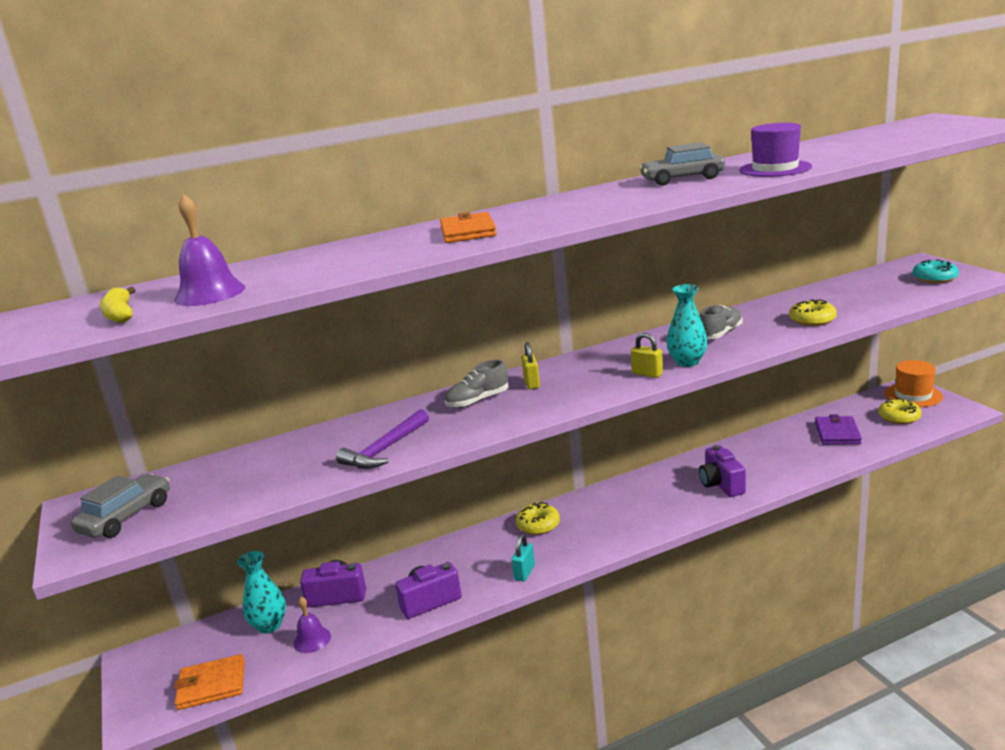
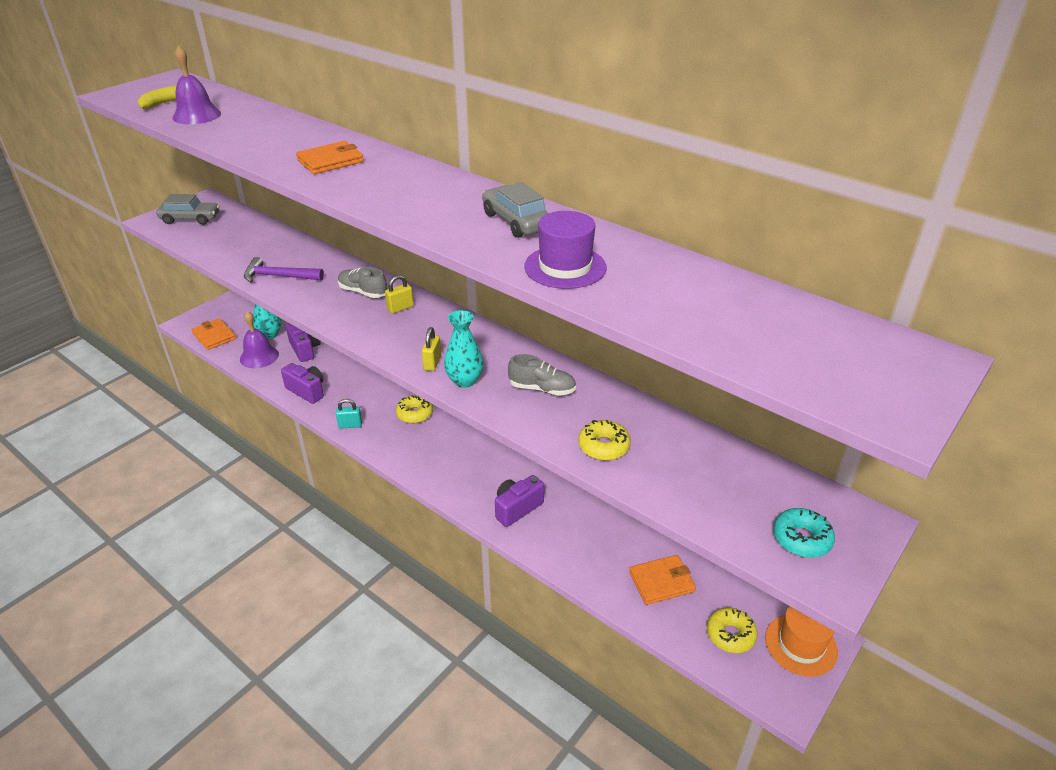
camera: 60 degrees right, 15 degrees up
purple bell [294,597,331,653] -> purple bell [240,311,279,368], size x1.55
purple wallet [815,414,862,445] -> orange wallet [629,555,696,605]

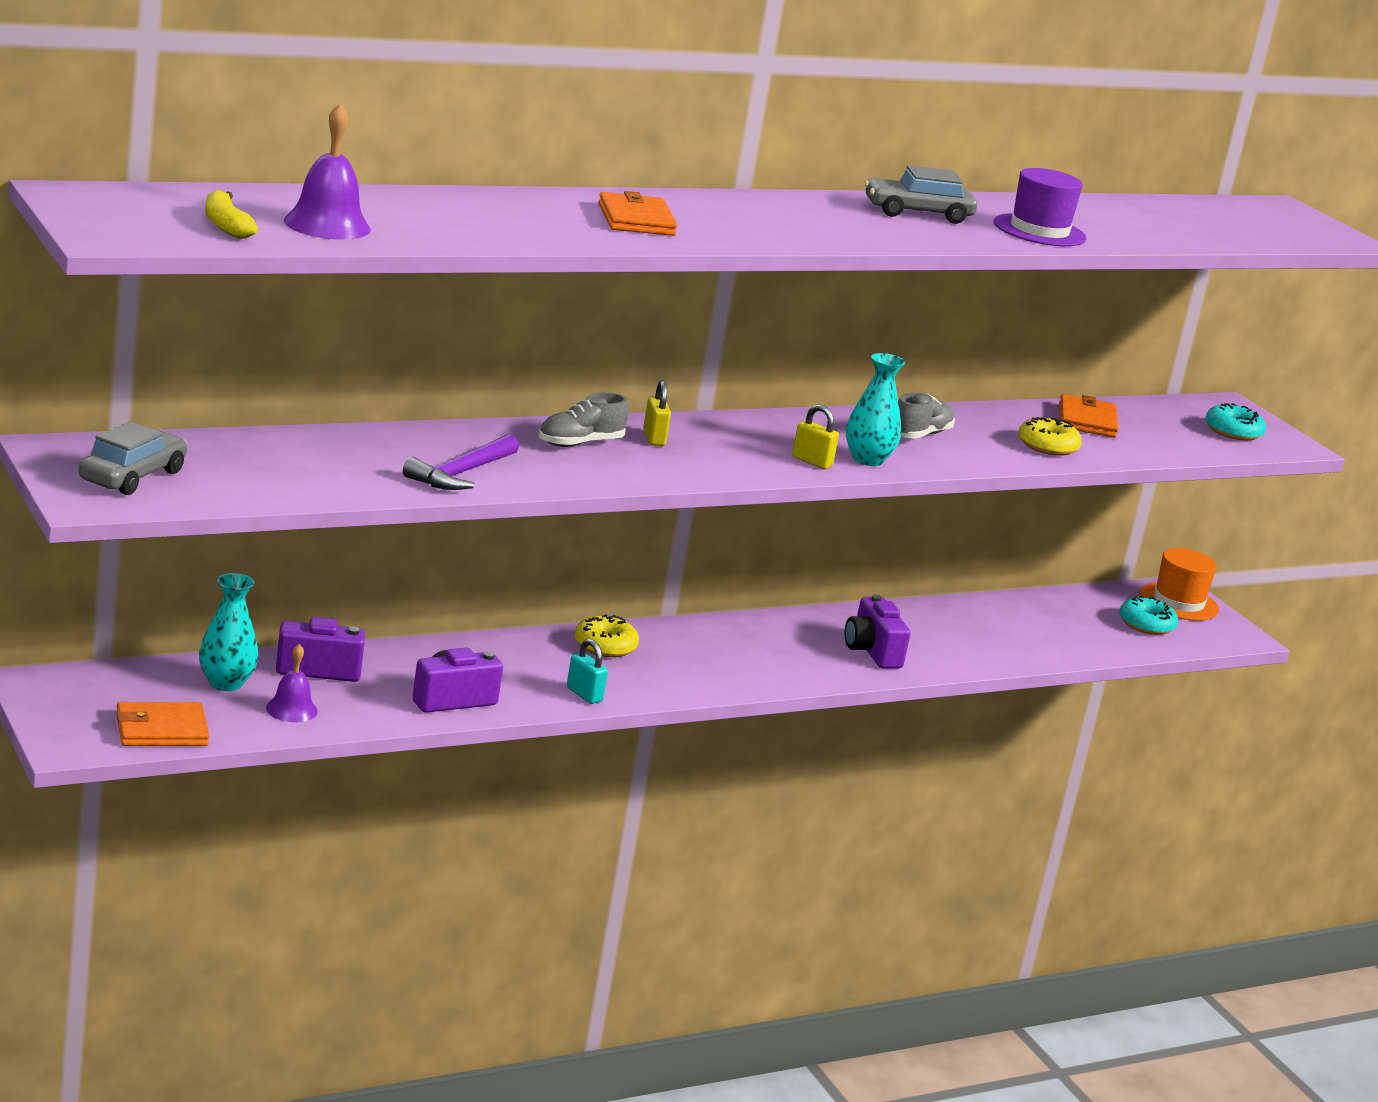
camera: 70 degrees left, 15 degrees down
purple bell [240,311,279,368] -> purple bell [266,644,318,722], size x0.65
turquoise padlock [336,399,362,429] -> turquoise padlock turned 60 degrees counterclockwise [567,639,608,704]
orange wallet [629,555,696,605] -> orange wallet moved to [1059,394,1119,438]
yellow donut [707,608,758,653] -> turquoise donut [1119,595,1178,635]

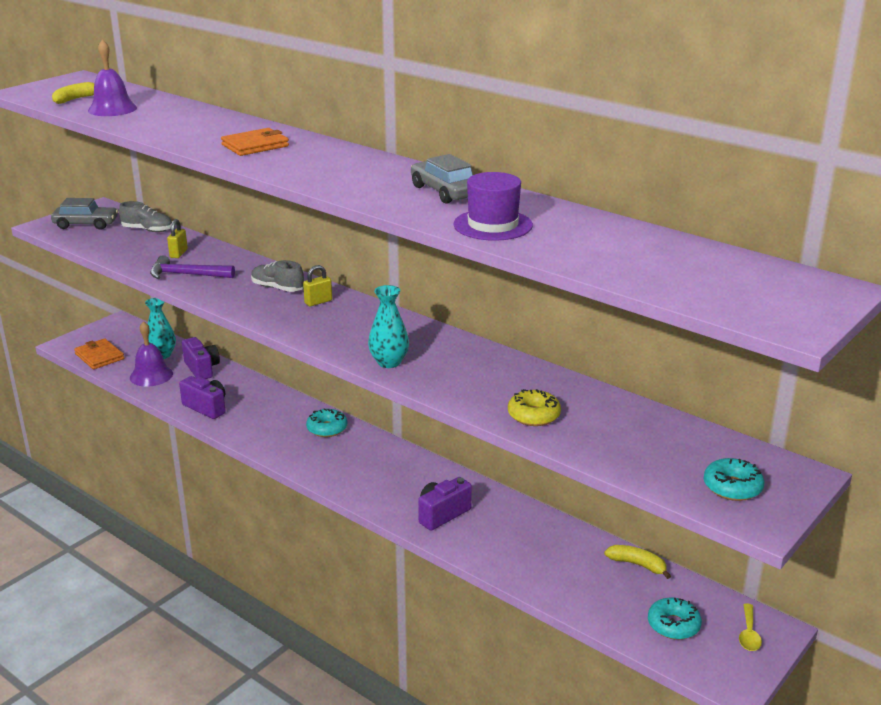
camera: 70 degrees right, 5 degrees up
purple bell [266,644,318,722] -> purple bell [130,321,173,387], size x1.55
turquoise padlock [567,639,608,704] -> none
yellow donut [575,614,639,657] -> turquoise donut [306,408,347,437]
yellow padlock [792,404,839,469] -> yellow padlock moved to [167,219,188,258]
grey shoe [898,392,955,439] -> grey shoe moved to [119,201,172,232]
orange wallet [1059,394,1119,438] -> none
orange hat [1139,548,1219,621] -> yellow spoon [739,603,762,651]
none -> yellow banana [604,545,671,579]

